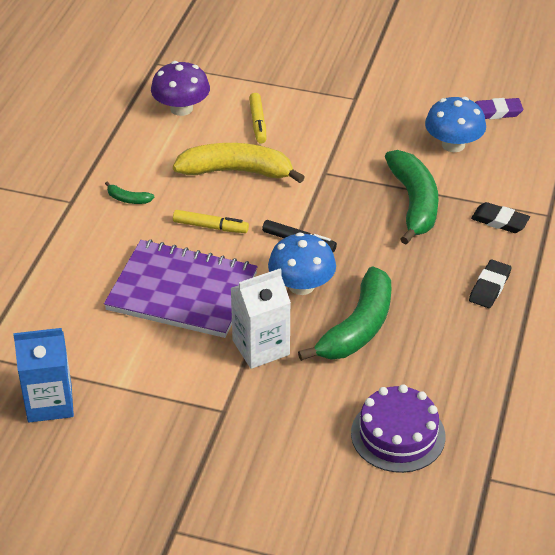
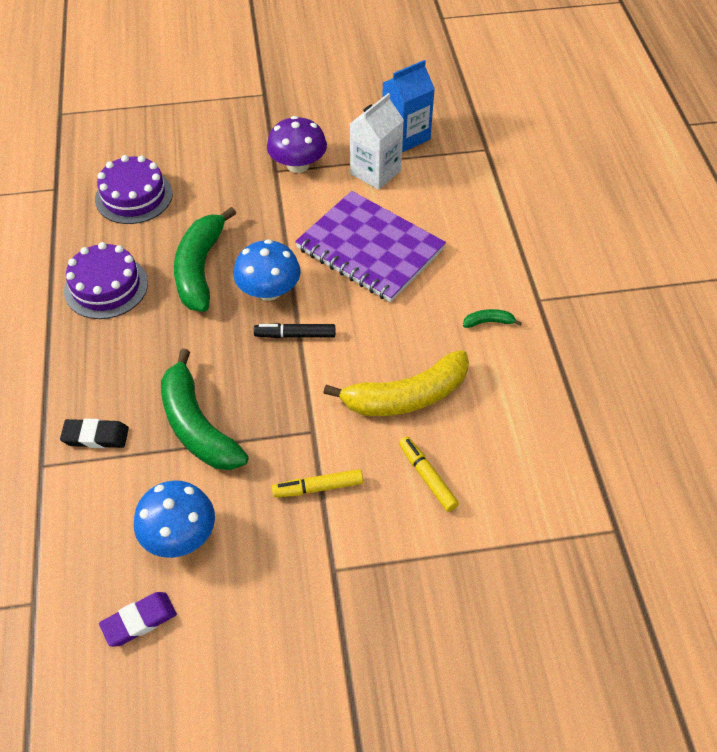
camera: 155 degrees right, 10 degrees up
purple notebook [104,239,258,338] -> purple notebook turned 45 degrees clockwise [295,191,446,302]
purple mushroom [151,61,210,116] -> purple mushroom moved to [267,116,327,173]
yellow marker [173,210,249,233] -> yellow marker moved to [272,469,363,498]
white carton [231,269,291,369] -> white carton moved to [350,93,404,190]
black eraser [469,259,512,308] -> none
none -> purple cake [64,242,148,319]

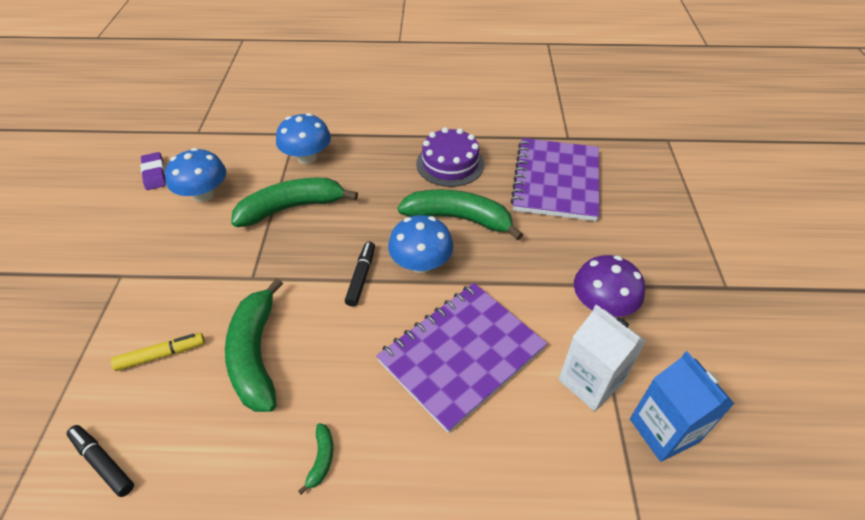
camera: 100 degrees right, 5 degrees down
black eraser [60,419,129,448] -> blue mushroom [276,113,331,164]
purple cake [95,155,173,224] -> purple notebook [510,138,599,221]
yellow marker [272,469,363,498] -> none
yellow banana [324,350,469,416] -> green banana [225,278,283,412]
none -> black marker [67,425,134,497]

